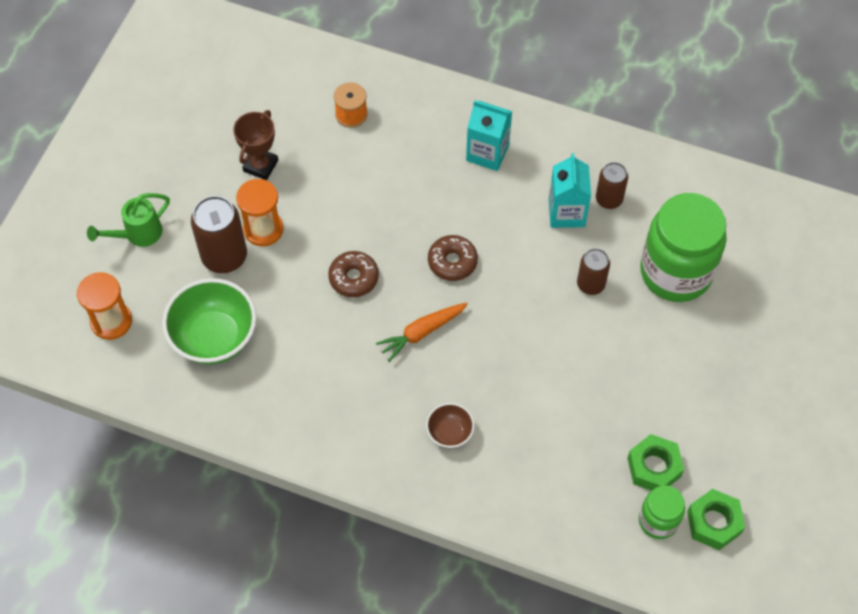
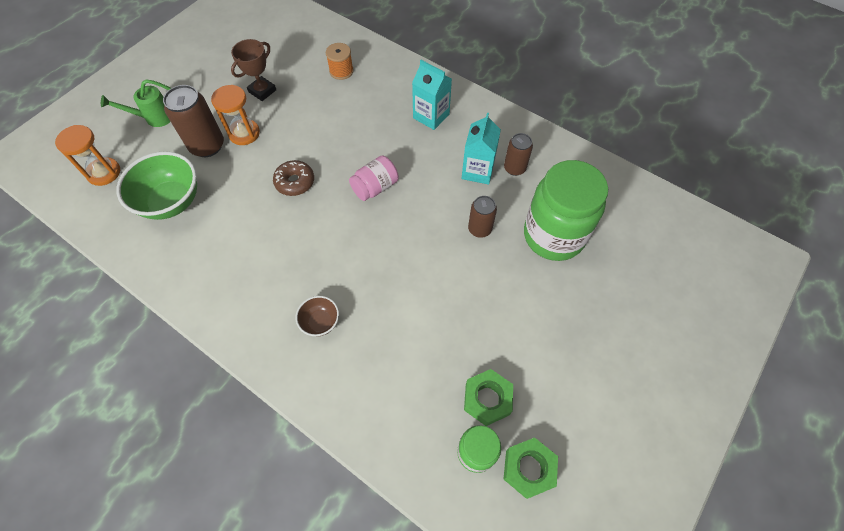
camera: 15 degrees right, 0 degrees up
orange carrot [376,303,468,362] -> none
brown donut [428,235,478,281] -> pink jar [349,155,399,201]

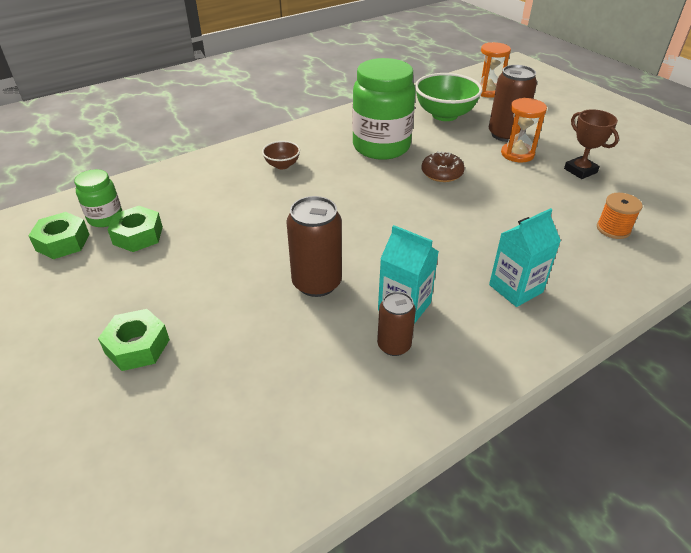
camera: 110 degrees right, 20 degrees down
green watering can [101,79,171,127] -> none
pink jar [349,155,399,201] -> none
brown can [468,196,497,238] -> brown can [286,196,342,297], size x1.64
green jar [524,160,608,261] -> green jar moved to [352,58,416,160]
none -> green nut [98,309,170,371]

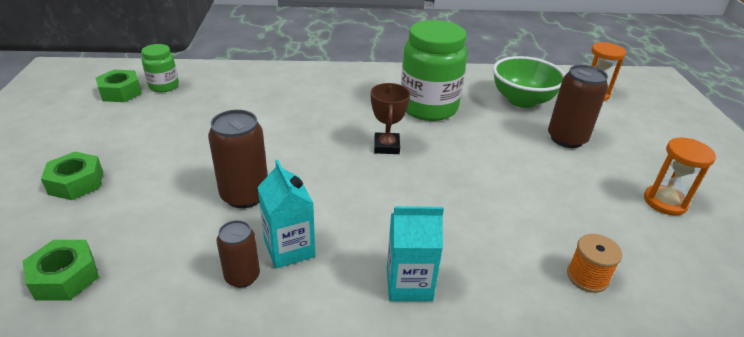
camera: 30 degrees right, 5 degrees down
green nut [107,206,163,252] -> green nut moved to [23,240,99,301]
brown bowl [262,141,300,169] -> none
brown donut [422,151,465,182] -> none
orange hourglass [501,98,547,163] -> orange hourglass moved to [644,137,716,216]
brown trophy [564,109,619,179] -> brown trophy moved to [371,83,410,154]

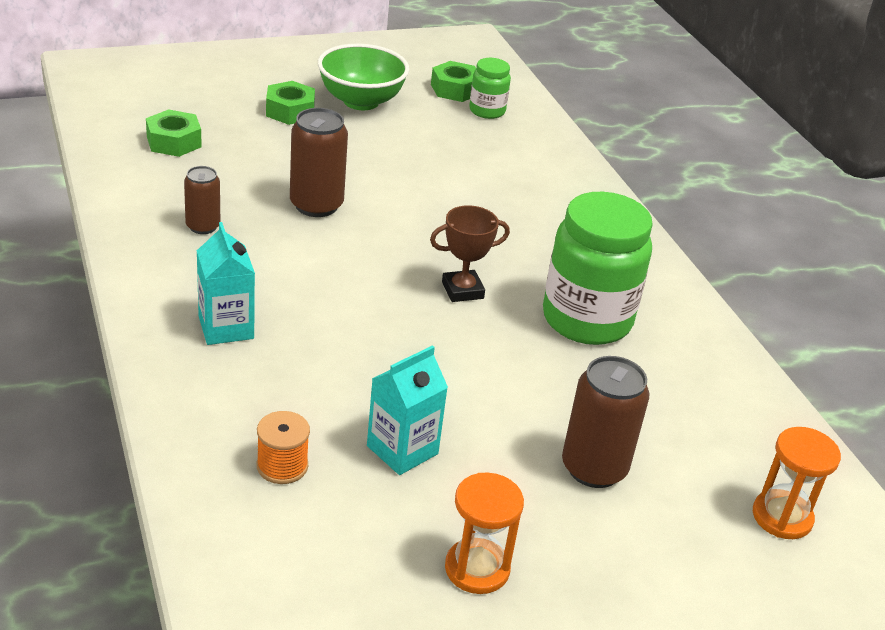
camera: 70 degrees right, 0 degrees up
turquoise carton [257,160,315,269] -> turquoise carton moved to [367,345,448,475]
green bowl [493,56,565,108] -> green bowl moved to [318,44,409,110]

